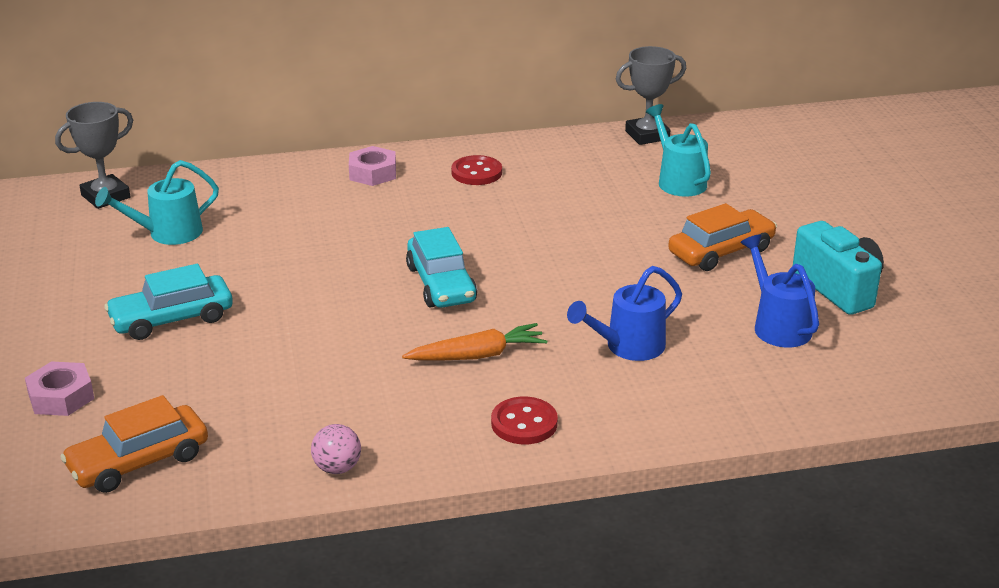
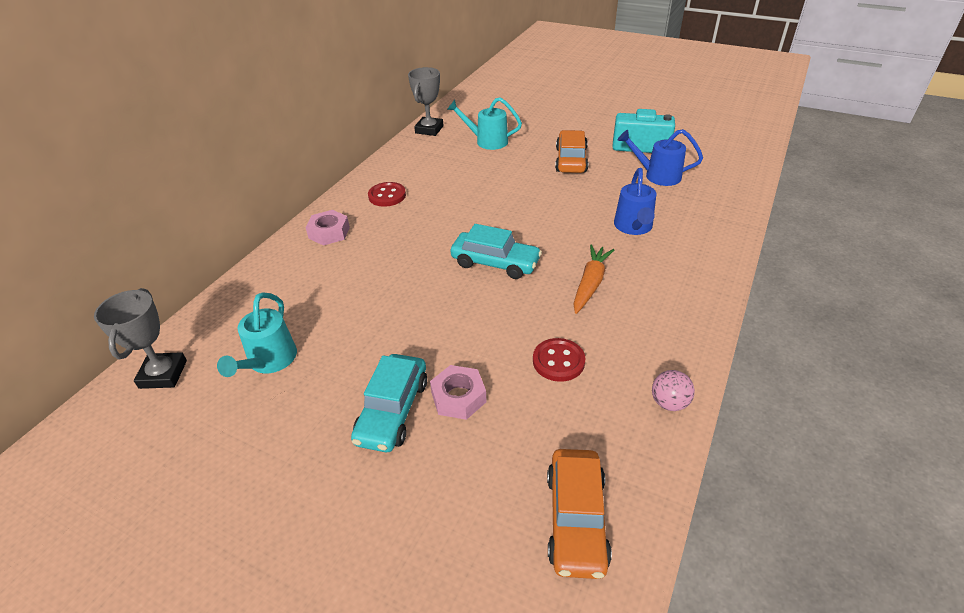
camera: 50 degrees left, 10 degrees up
pink nut [25,361,94,416] -> pink nut moved to [430,365,487,420]
red button [491,397,558,444] -> red button moved to [533,338,586,382]

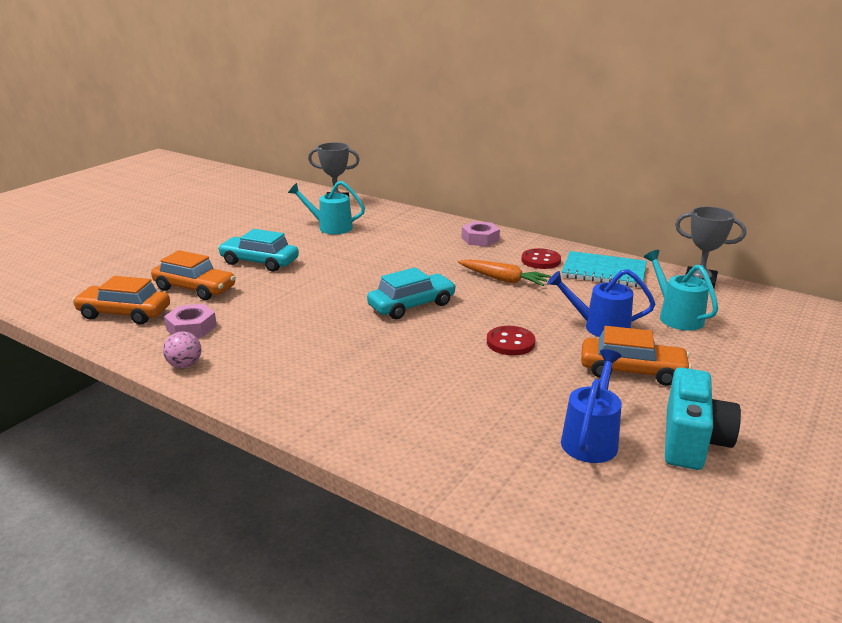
camera: 95 degrees right, 15 degrees down
pink nut [430,365,487,420] -> pink nut moved to [164,304,217,338]
turquoise watering can [447,97,522,150] -> turquoise watering can turned 45 degrees counterclockwise [644,250,718,331]
turquoise car [451,224,542,279] -> turquoise car turned 150 degrees counterclockwise [367,267,456,319]
red button [533,338,586,382] -> red button moved to [487,326,535,356]
orange carrot [574,245,615,314] -> orange carrot moved to [458,259,551,286]
blue watering can [614,168,656,235] -> blue watering can moved to [547,269,655,337]
none -> orange car [151,250,236,300]
none -> turquoise notebook [562,251,647,287]

